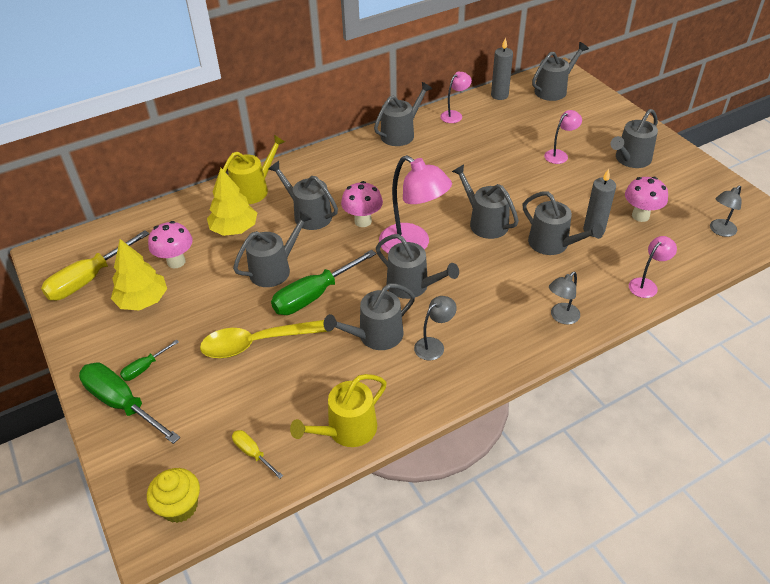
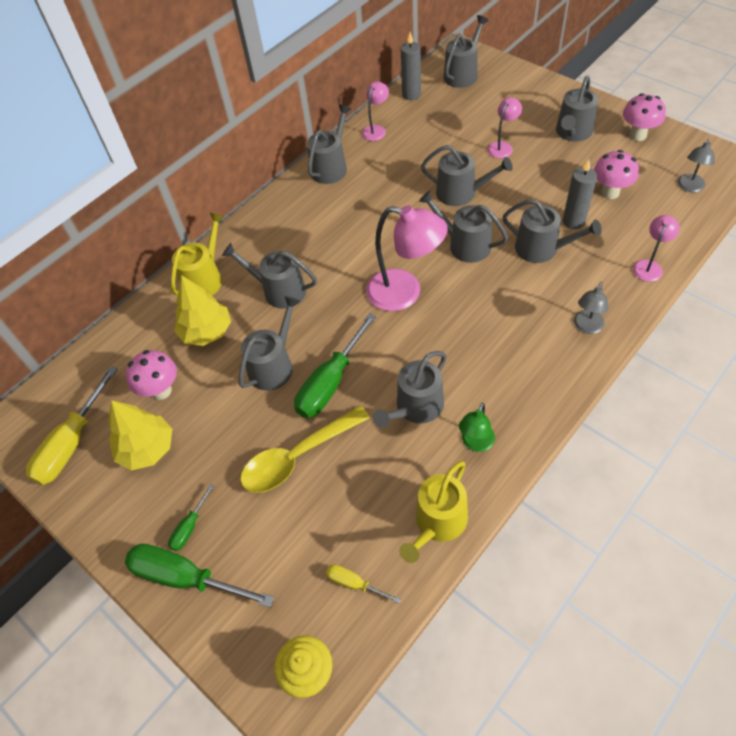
camera: 15 degrees left, 10 degrees up
pink mushroom [341,181,383,227] -> pink mushroom moved to [623,93,666,141]
grey watering can [376,234,459,299] -> grey watering can moved to [421,145,513,206]
grey lamp [414,296,457,361] -> none
none -> green lamp [459,403,495,452]

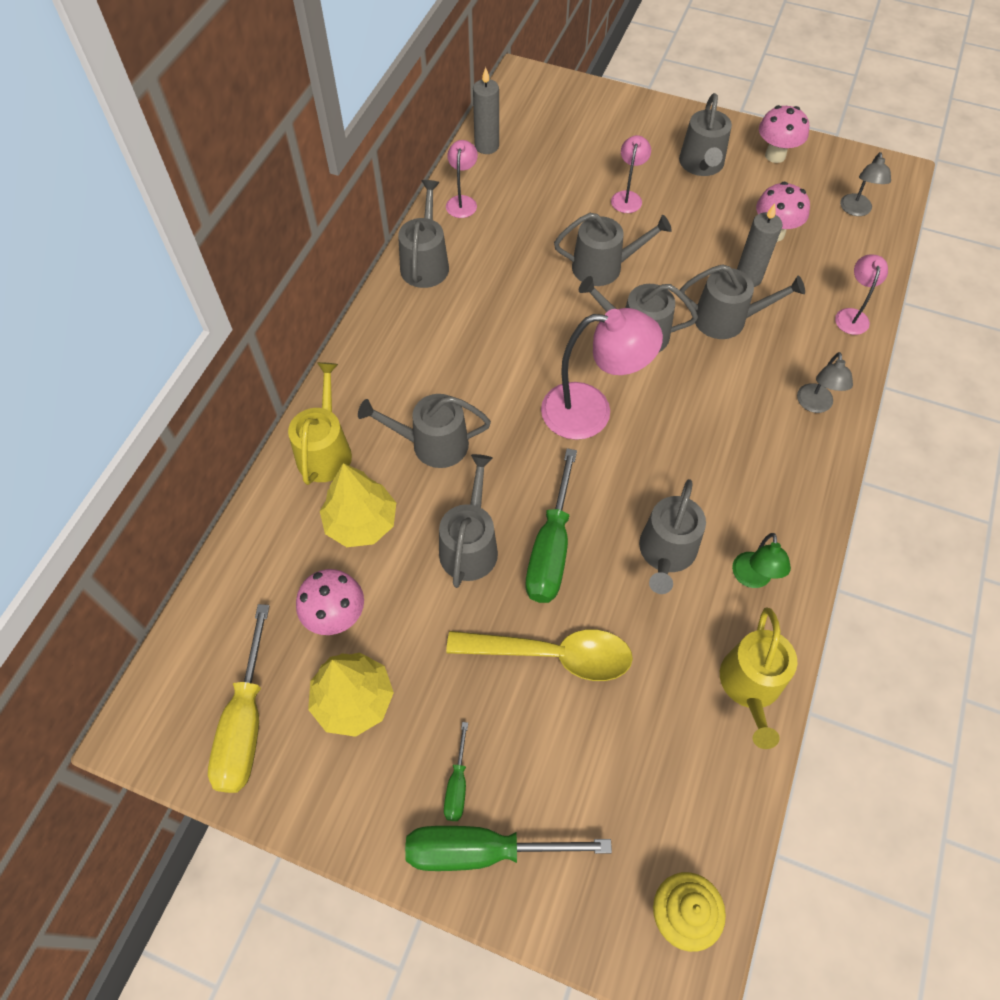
camera: 25 degrees left, 5 degrees up
yellow spoon [240,406,370,493] -> yellow spoon turned 120 degrees counterclockwise [446,630,633,681]
yellow screwdriver [326,564,401,604] -> none
grey watering can [444,15,489,88] -> none

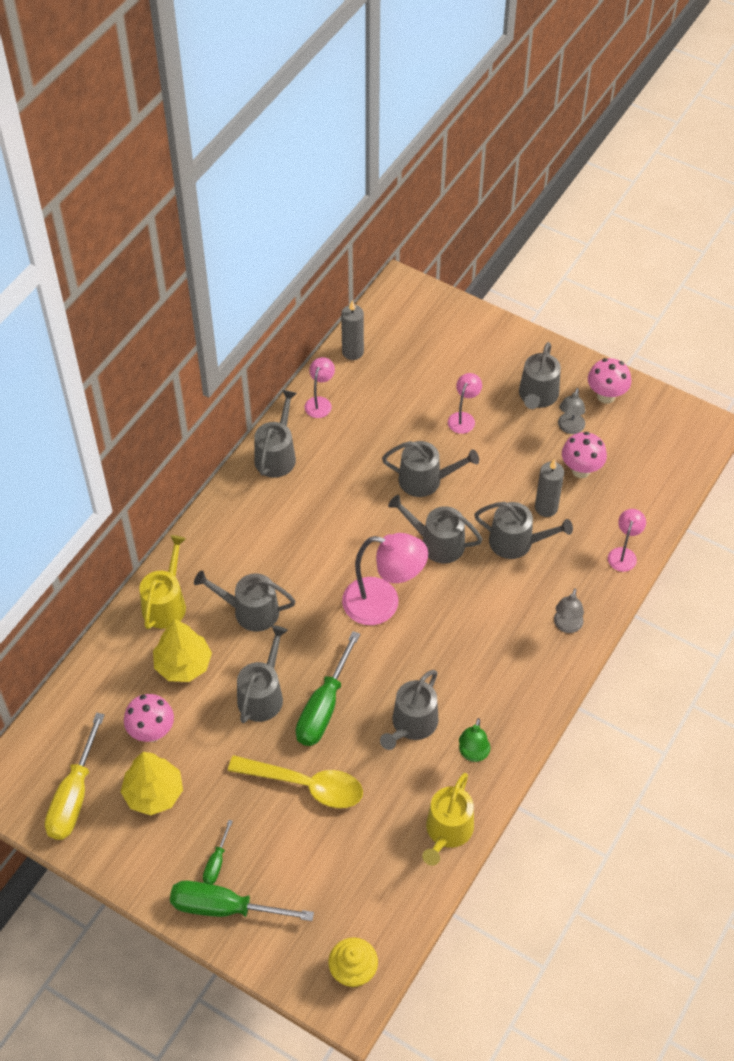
camera: 10 degrees right, 5 degrees down
grey lamp [840,152,891,216] -> grey lamp moved to [558,388,585,434]

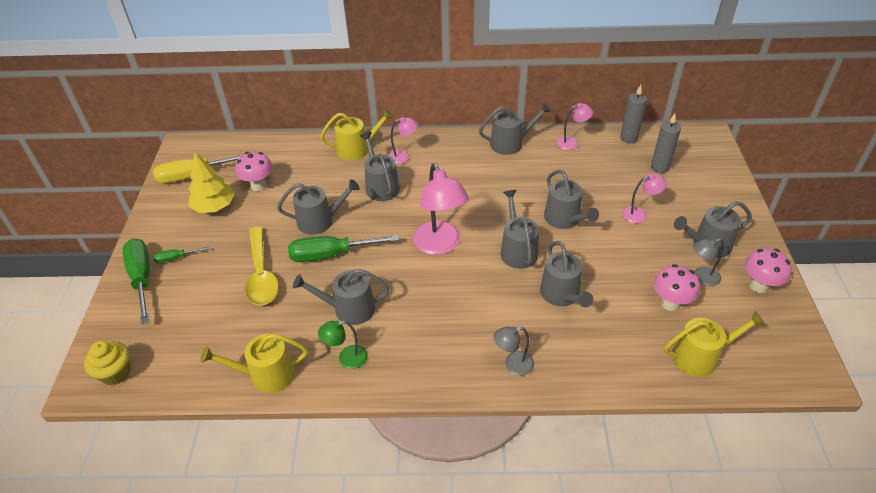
camera: 60 degrees right, 10 degrees down
yellow tree [153,619,212,682] -> none
grey candle [535,459,564,517] -> grey candle moved to [651,113,681,173]
pink lamp [608,509,646,572] -> pink lamp moved to [388,117,418,164]
none -> yellow watering can [664,311,765,377]

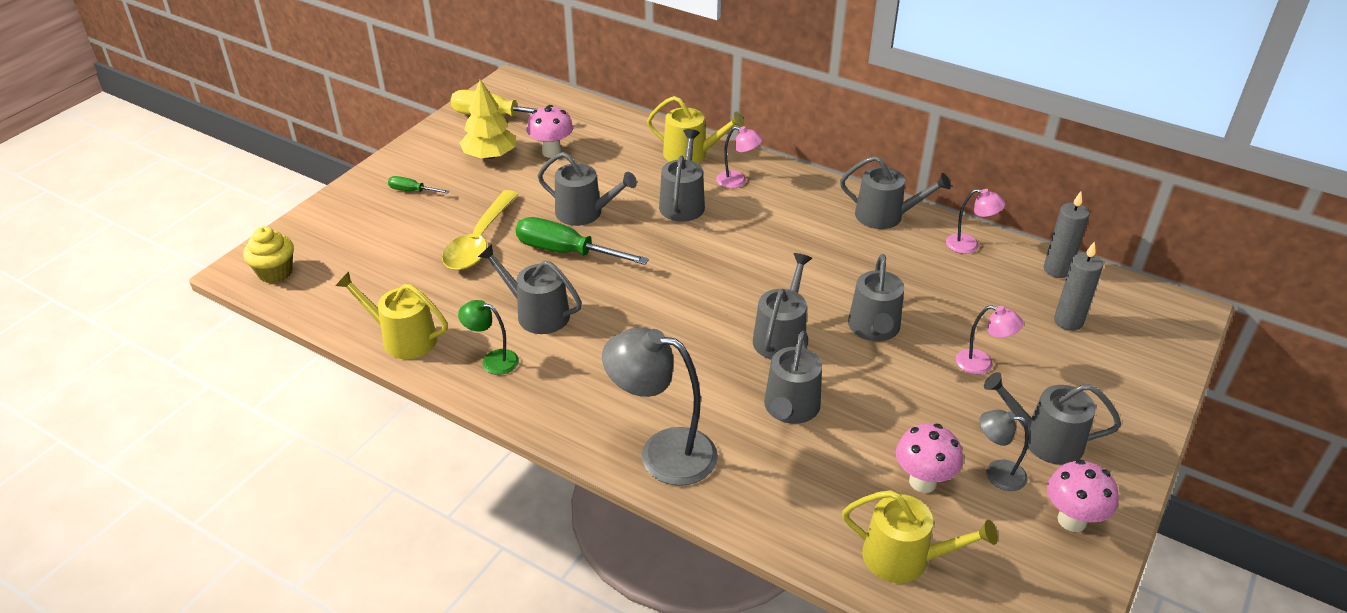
camera: 30 degrees right, 5 degrees down
green screwdriver [122,238,150,324] -> none
pink lamp [413,163,469,255] -> none
grey lamp [493,326,534,376] -> grey lamp [602,327,718,486], size x1.91

